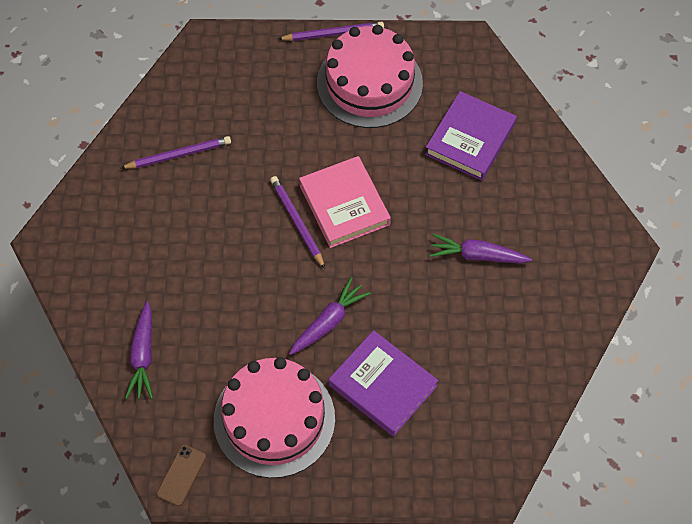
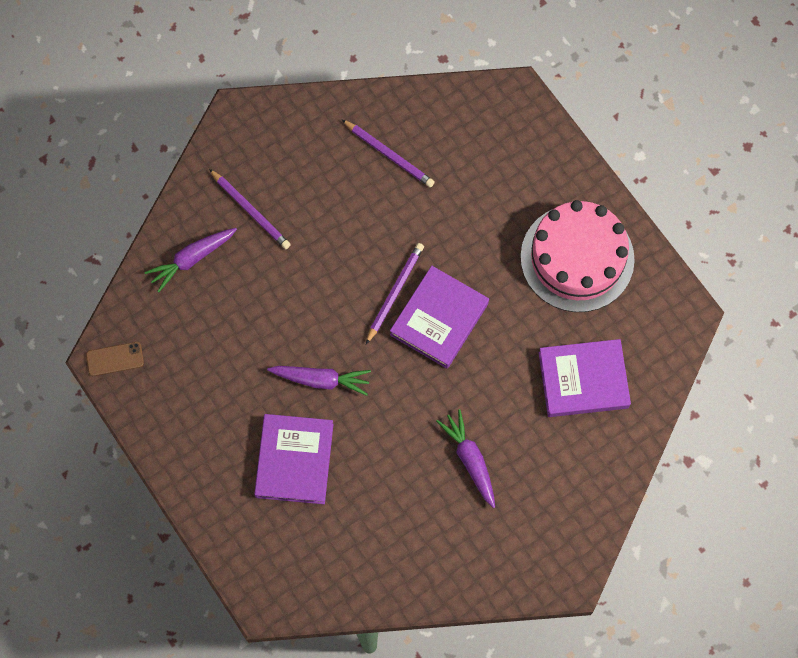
camera: 55 degrees right, 10 degrees up
pink cake [214,357,335,478] -> none
purple pencil [278,22,384,41] -> purple pencil moved to [209,169,291,249]
pink book [299,156,391,248] -> purple book [390,266,489,369]

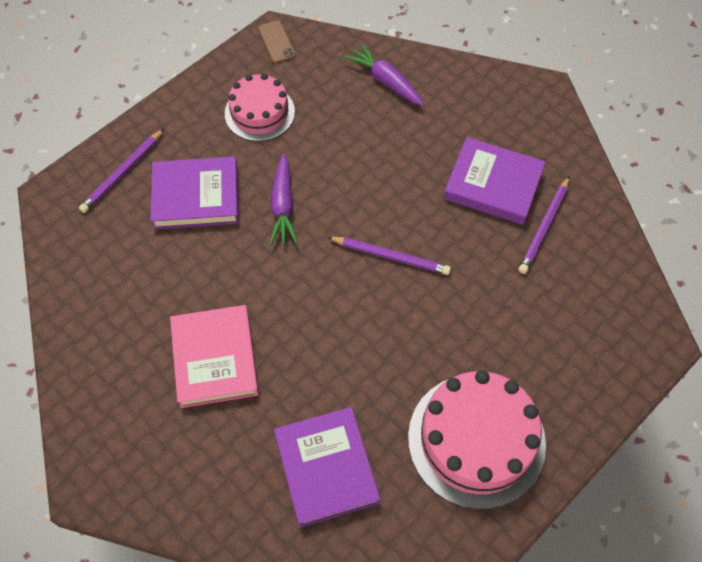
camera: 80 degrees right, 10 degrees down
purple pencil [209,169,291,249] -> purple pencil moved to [79,129,164,213]
purple book [390,266,489,369] -> purple book moved to [444,137,546,225]
purple carrot [436,409,495,508] -> pink book [170,305,259,408]
none -> pink cake [225,73,295,142]

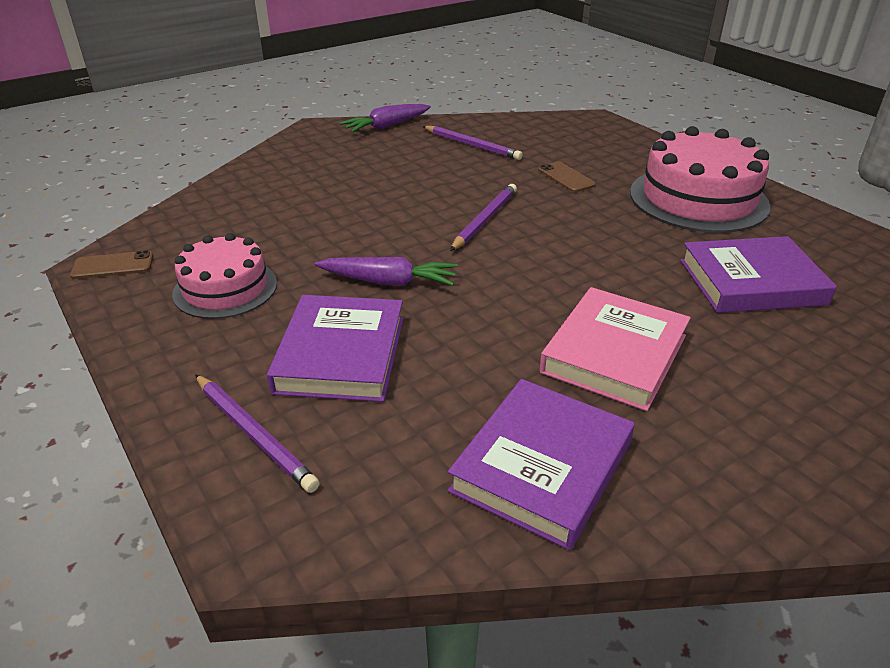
camera: 80 degrees left, 25 degrees down
pink book [170,305,259,408] -> pink book turned 60 degrees counterclockwise [539,287,691,411]
purple carrot [344,43,424,106] -> purple carrot moved to [340,104,431,133]
purple book [444,137,546,225] -> purple book moved to [448,379,634,550]
none -> brown phone [538,161,596,192]

